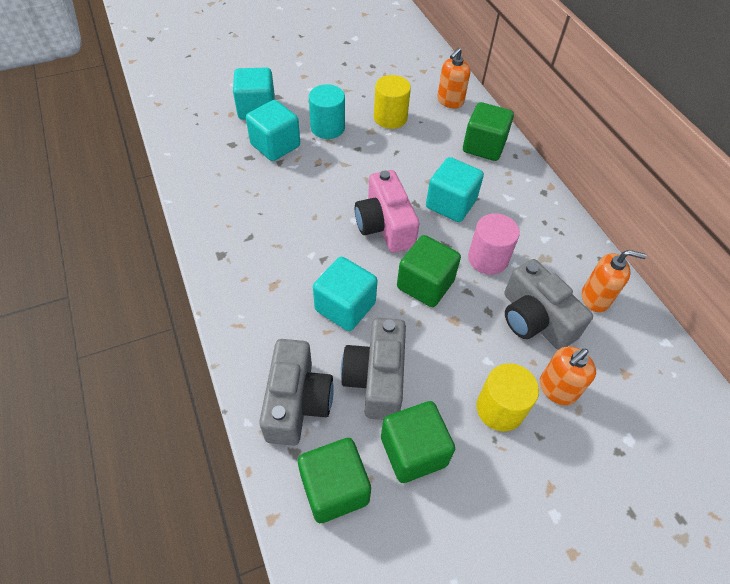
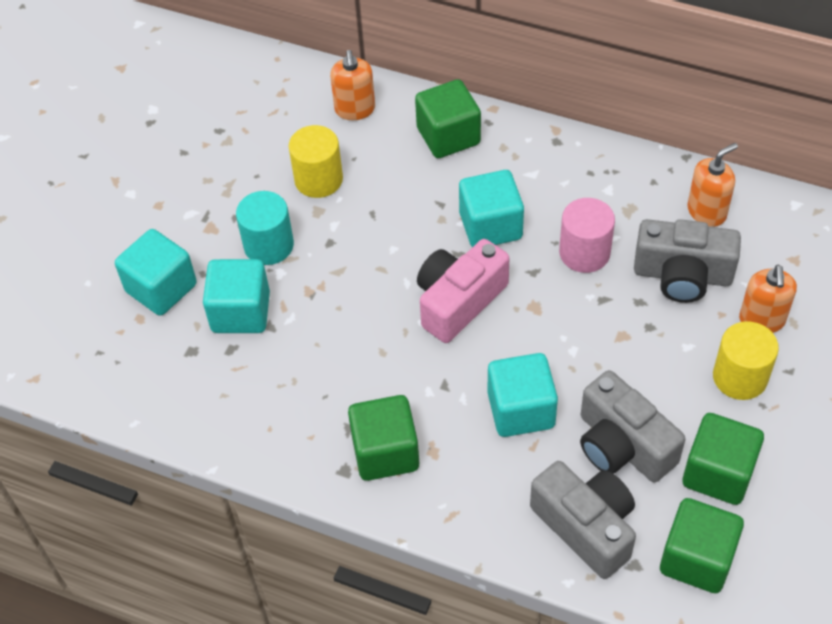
camera: 40 degrees left, 0 degrees up
pink camera [355,170,419,253] -> pink camera turned 105 degrees clockwise [417,239,509,343]
green cube [397,235,461,307] -> green cube moved to [348,395,419,481]

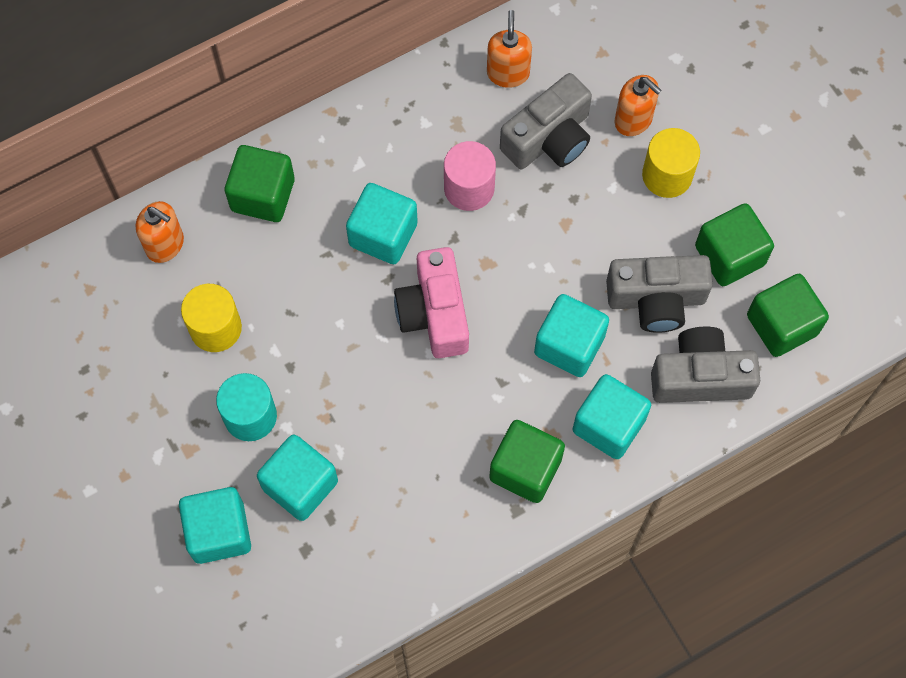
camera: 55 degrees left, 15 degrees up
none -> turquoise cube [573,374,651,459]

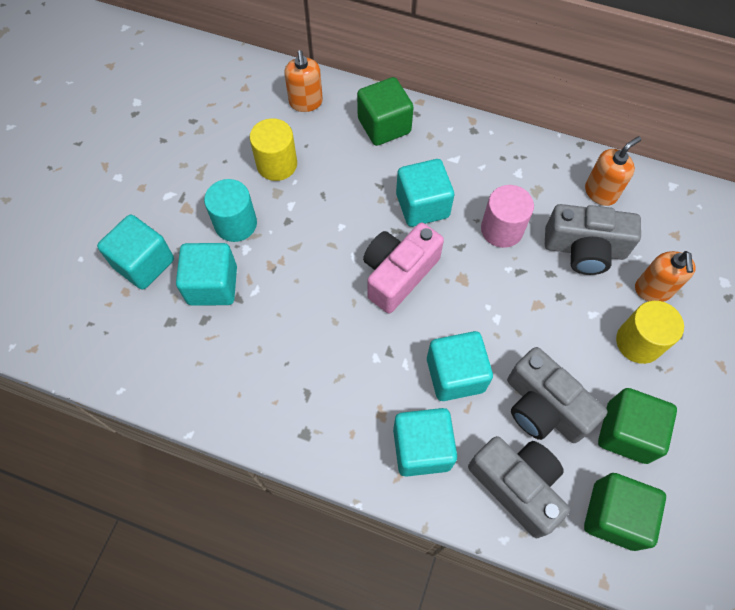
camera: 50 degrees right, 5 degrees down
green cube [489,420,565,503] -> none

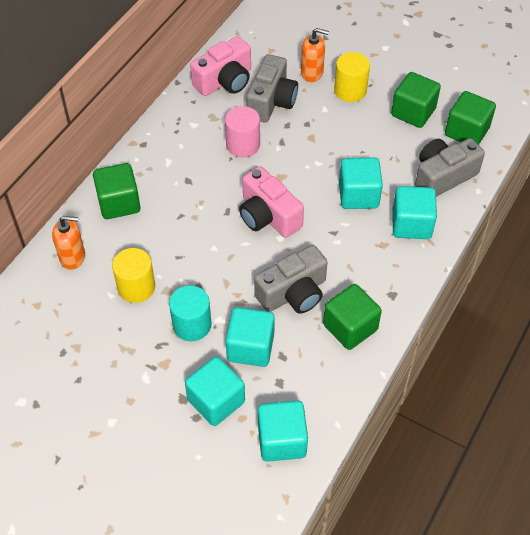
camera: 80 degrees left, 10 degrees down
turquoise cube [396,159,454,227] -> turquoise cube moved to [258,401,308,462]
grey camera [507,347,608,443] -> grey camera moved to [254,245,327,314]
orange soap dispenser [585,136,641,206] -> pink camera [190,36,251,96]
none -> green cube [323,284,382,350]

